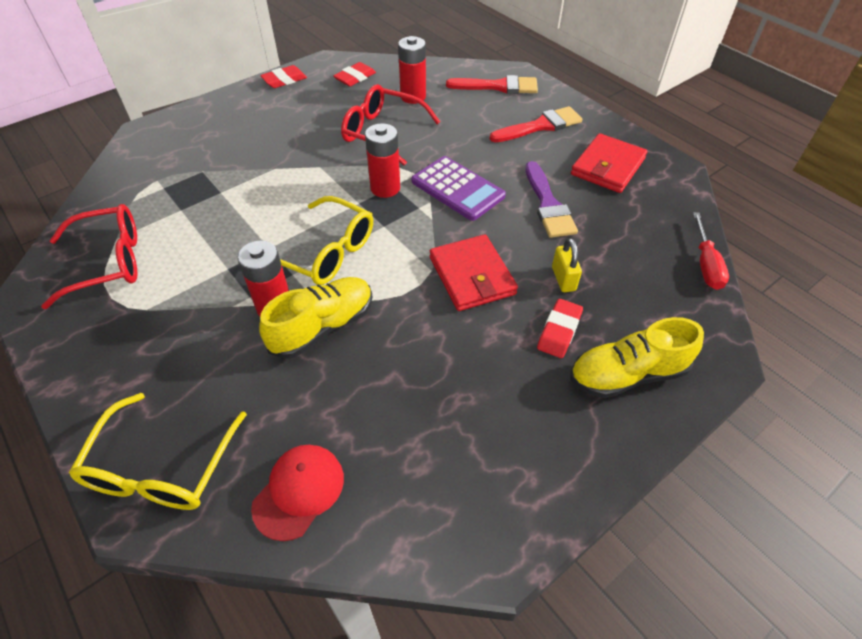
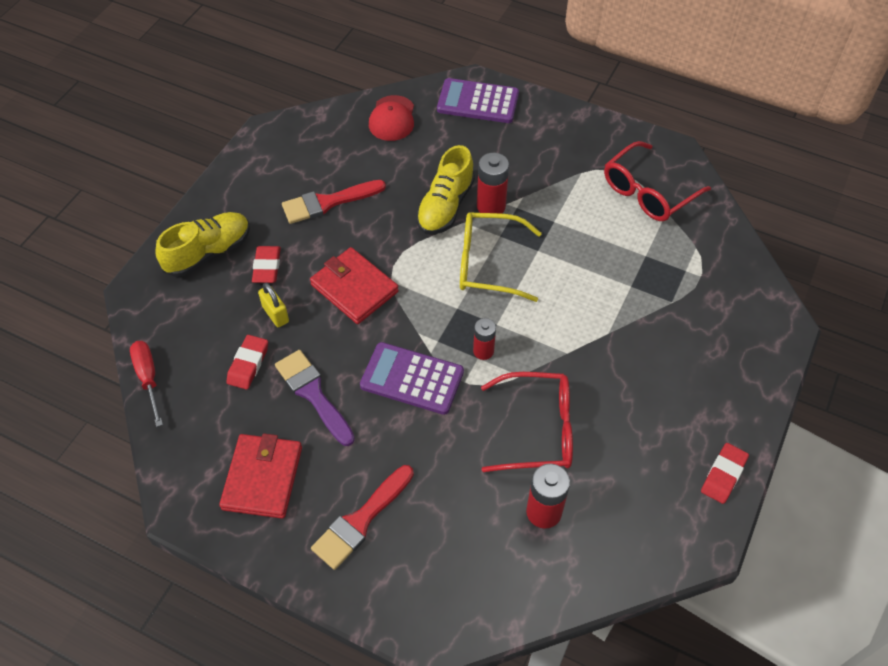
camera: 155 degrees right, 5 degrees up
yellow glasses [69,393,247,510] -> purple calculator [437,78,519,123]
red eraser [333,62,376,86] -> red eraser moved to [226,335,268,390]
red battery [365,123,400,198] -> red battery [473,318,496,360], size x0.65
red brush [446,75,538,94] -> red brush moved to [282,180,386,224]

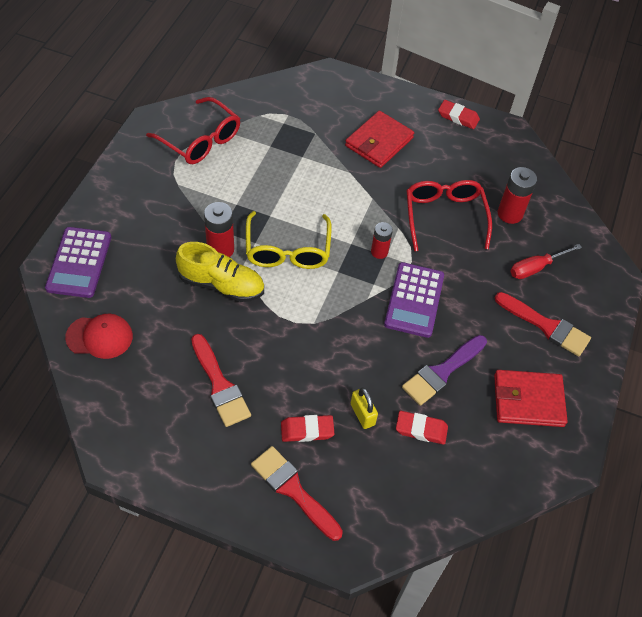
camera: 100 degrees left, 0 degrees up
red screwdriver [130,341,163,427] -> red screwdriver moved to [510,244,582,279]
yellow shoe [155,212,250,277] -> red brush [251,446,343,541]
yellow padlock [258,283,289,327] -> yellow padlock turned 75 degrees counterclockwise [351,387,378,429]
red wallet [310,247,399,324] -> red wallet moved to [345,111,414,168]

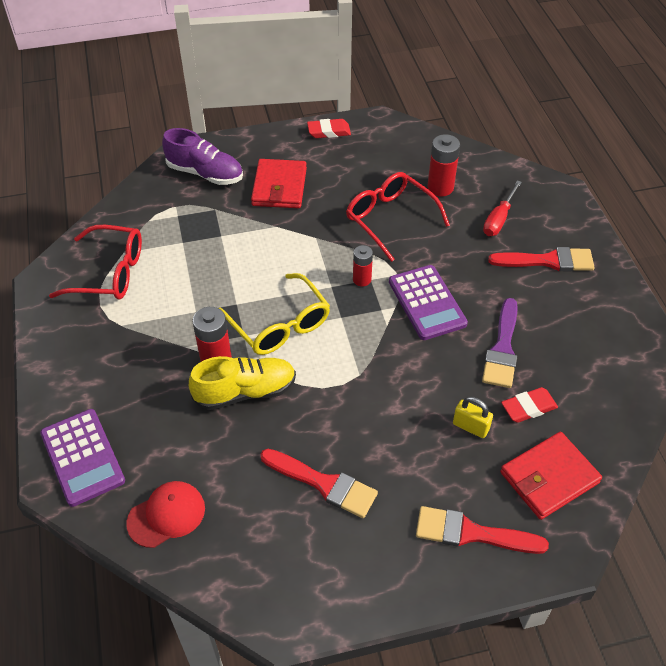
camera: 30 degrees left, 5 degrees down
red eraser [281,415,334,442] -> none
red wallet [494,370,568,427] -> red wallet moved to [500,432,602,520]
none -> purple shoe [162,128,243,185]

